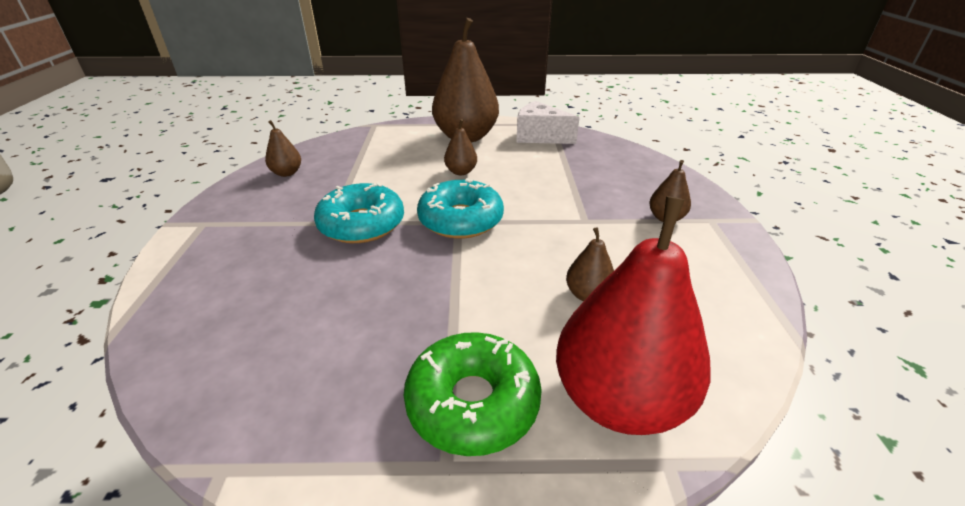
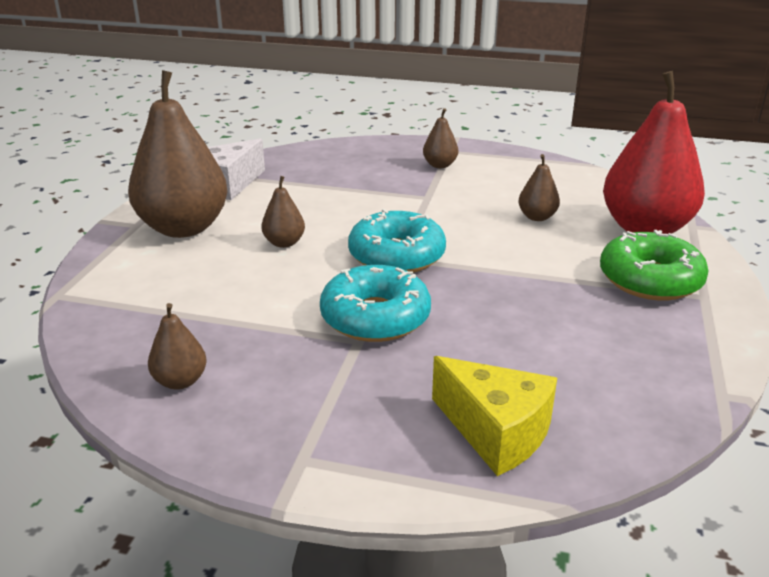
camera: 75 degrees left, 5 degrees down
none -> yellow cheese [432,356,557,476]

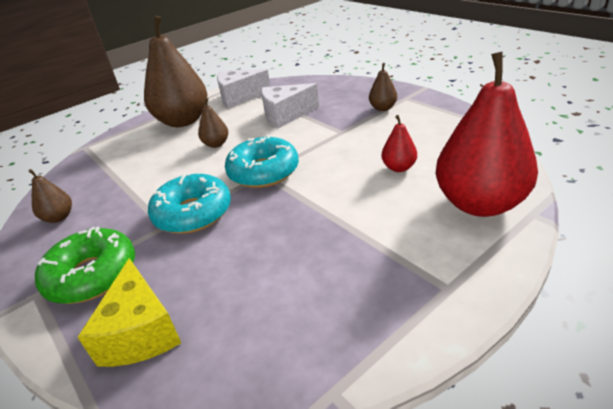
camera: 40 degrees right, 5 degrees up
brown pear [518,154,560,221] -> red pear [382,115,417,172]
green donut [600,230,709,301] -> green donut moved to [35,226,135,304]
none -> white cheese [261,83,319,128]

